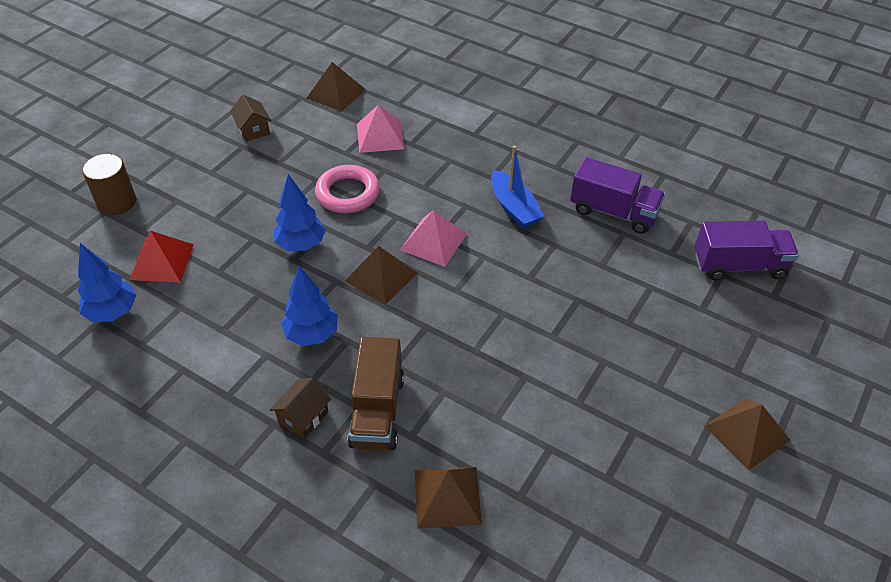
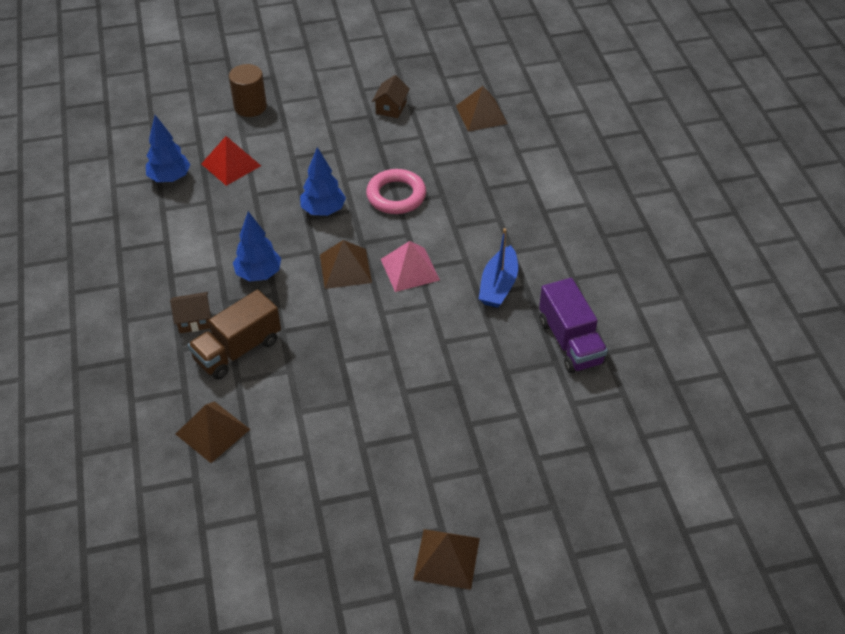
camera: 45 degrees right, 0 degrees up
pink pyramid [357,105,405,153] -> none
purple truck [695,220,799,281] -> none

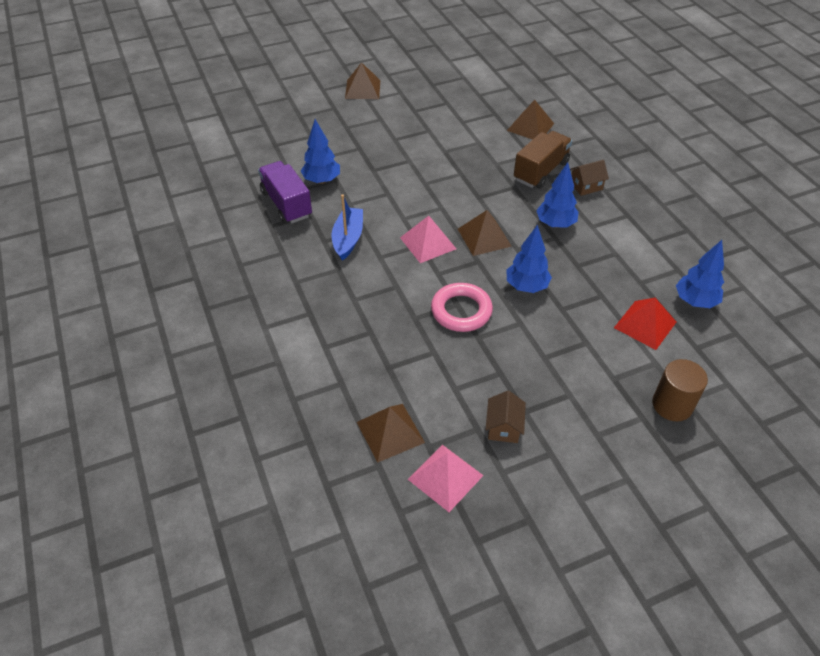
camera: 170 degrees right, 0 degrees up
none -> blue tree [301,119,340,184]
none -> pink pyramid [408,445,484,512]

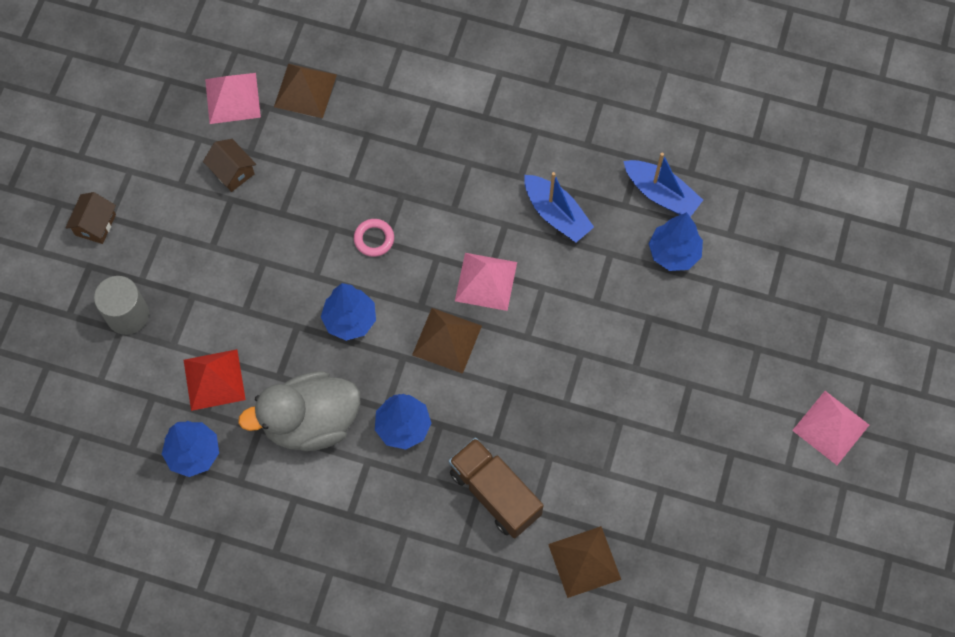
camera: 130 degrees right, 20 degrees up
purple truck [258,161,312,224] -> blue boat [624,153,703,217]
brown pyramid [345,62,380,99] -> pink pyramid [792,391,869,465]
pink ring [431,283,493,332] -> pink ring [354,219,394,257], size x0.57
brown truck [514,131,572,188] -> brown truck turned 150 degrees clockwise [449,438,544,538]
brown house [570,160,609,196] -> brown house moved to [65,192,116,244]
brown cylinder [652,359,708,421] -> grey cylinder [94,276,149,335]
none -> grey duck [238,371,360,451]

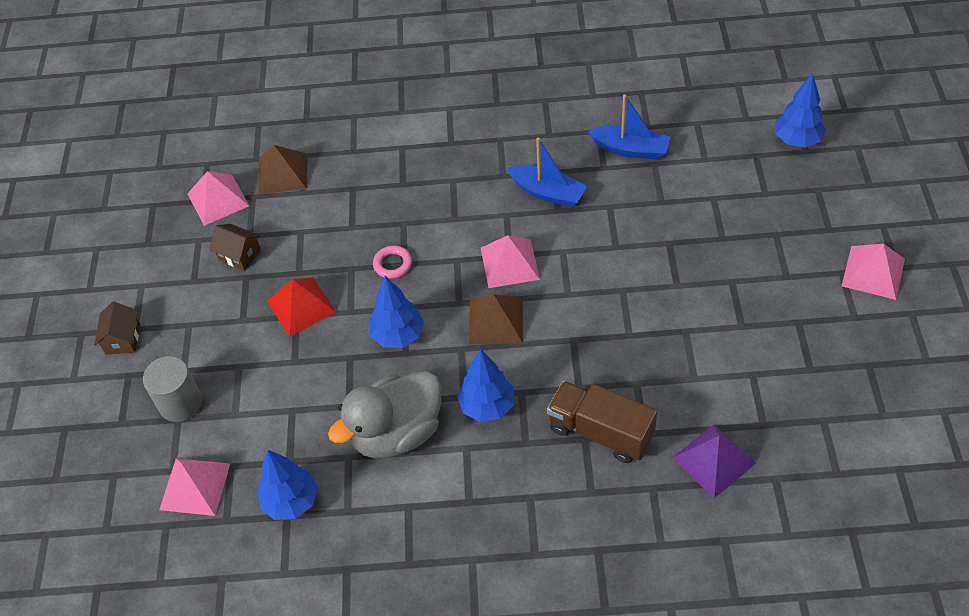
camera: 15 degrees left, 15 degrees down
red pyramid [184,349,246,411] -> red pyramid moved to [267,277,336,337]
brown pyramid [548,526,621,598] -> purple pyramid [672,424,756,498]
blue tree [648,212,703,271] -> blue tree moved to [775,73,826,148]
none -> pink pyramid [159,458,230,516]

